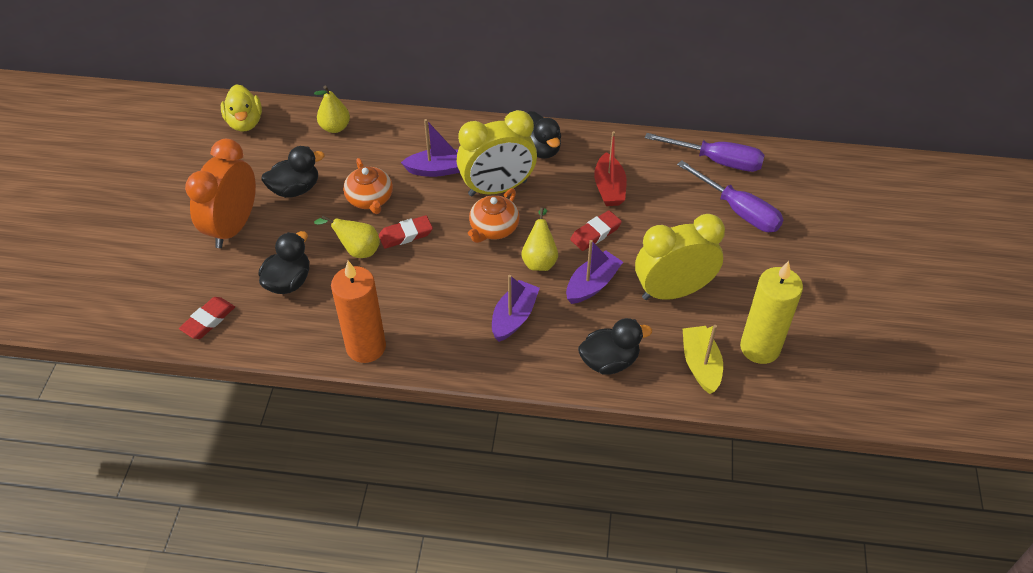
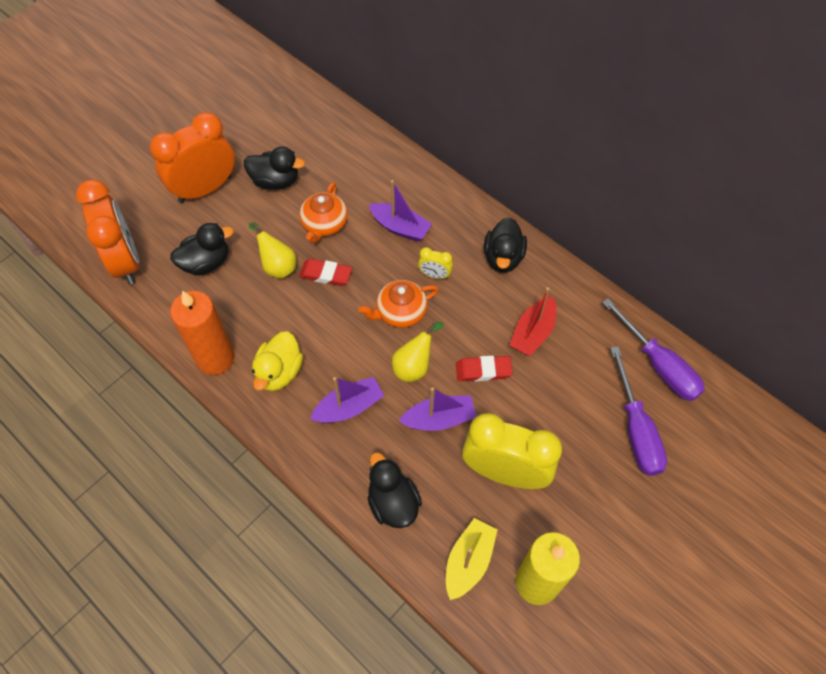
camera: 35 degrees right, 10 degrees up
red eraser [179,297,235,339] -> orange clock [76,180,139,284]
yellow duck [221,84,262,132] -> yellow duck moved to [252,331,303,391]
yellow pear [314,86,350,133] -> none
yellow clock [457,110,537,196] -> yellow clock [418,247,453,279], size x0.43
black duck [578,318,652,375] -> black duck turned 135 degrees counterclockwise [368,452,422,528]

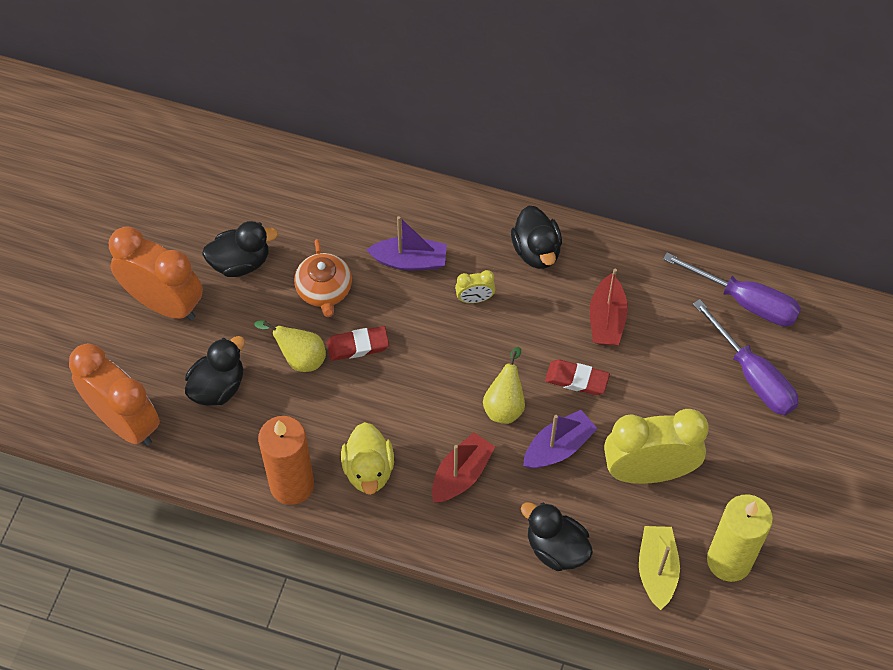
camera: 25 degrees left, 0 degrees up
orange clock [150,112,235,203] -> orange clock turned 90 degrees clockwise [109,226,203,320]
purple boat [310,377,384,423] -> red boat [432,432,495,503]
orange teapot [359,280,439,328] -> none
red eraser [456,356,513,381] -> red eraser turned 45 degrees clockwise [545,359,610,395]

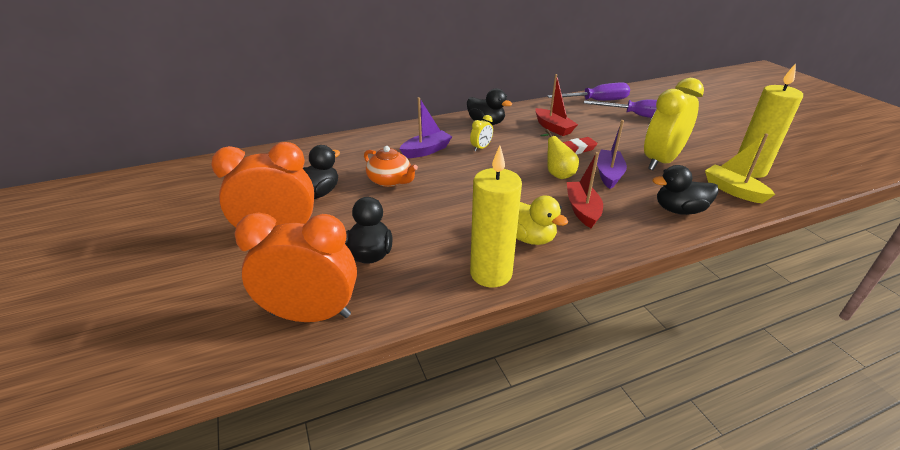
camera: 40 degrees left, 25 degrees down
yellow pear [255,320,326,372] -> none
orange candle [258,416,314,505] -> yellow candle [470,146,522,288]
red eraser [327,326,389,361] -> none

